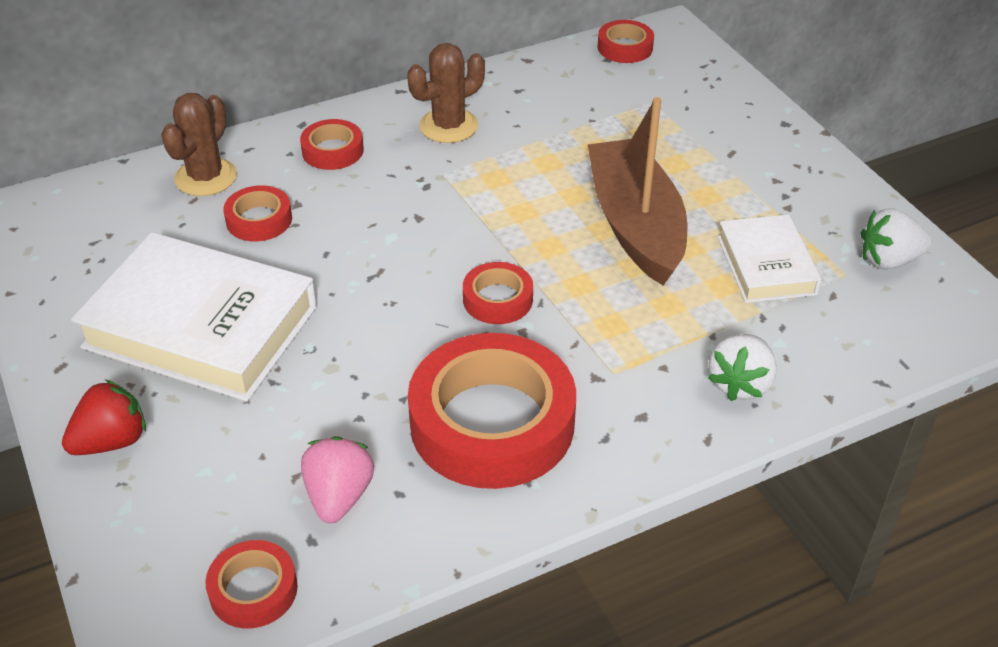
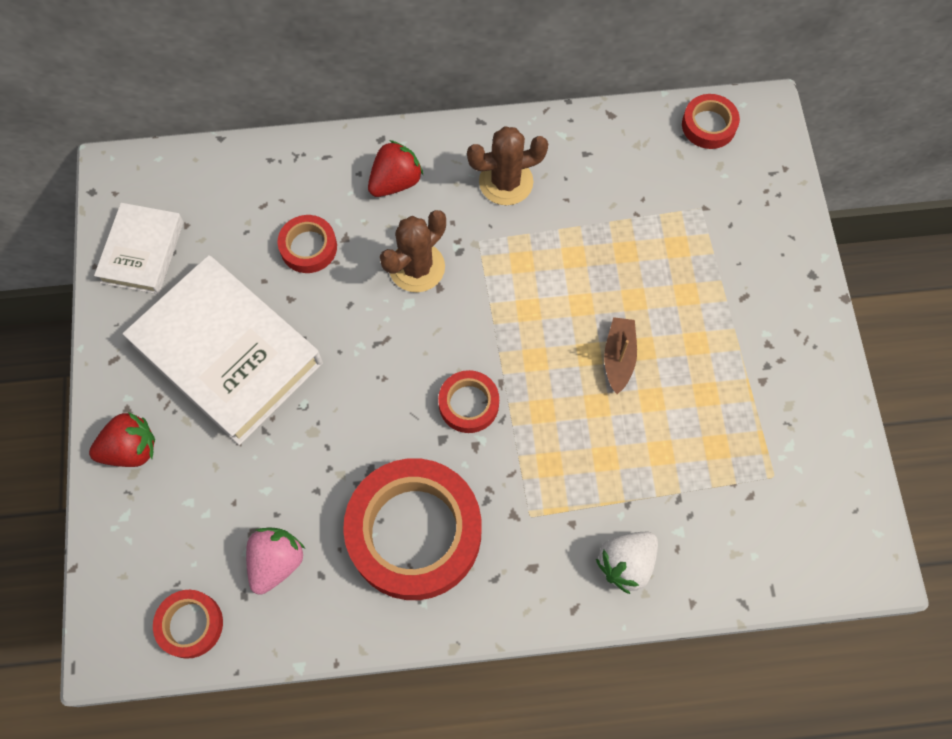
camera: 20 degrees right, 25 degrees up
brown cactus [161,93,237,196] -> brown cactus moved to [380,210,446,292]
red tape [300,119,364,170] -> red strawberry [368,140,423,197]
brown boat [588,97,687,286] -> brown boat [604,317,637,394], size x0.44
white book [717,215,821,303] -> white book moved to [94,203,184,294]
white strawberry [860,208,932,269] -> none

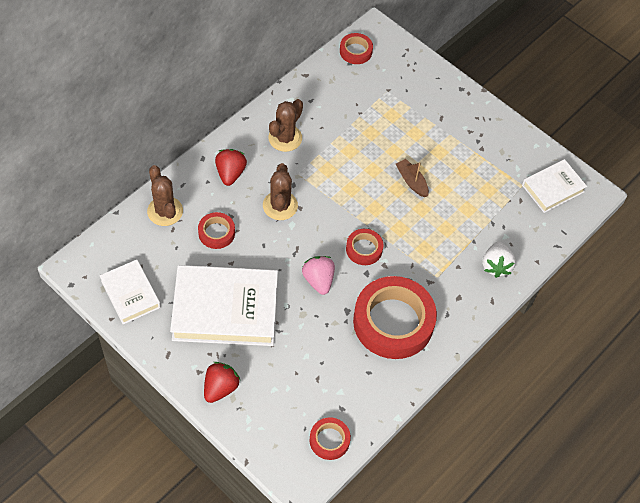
camera: 45 degrees left, 10 degrees down
pink strawberry [246,527,305,595] -> pink strawberry moved to [302,256,335,295]
none -> brown cactus [147,165,183,226]
none -> white book [522,159,587,213]

